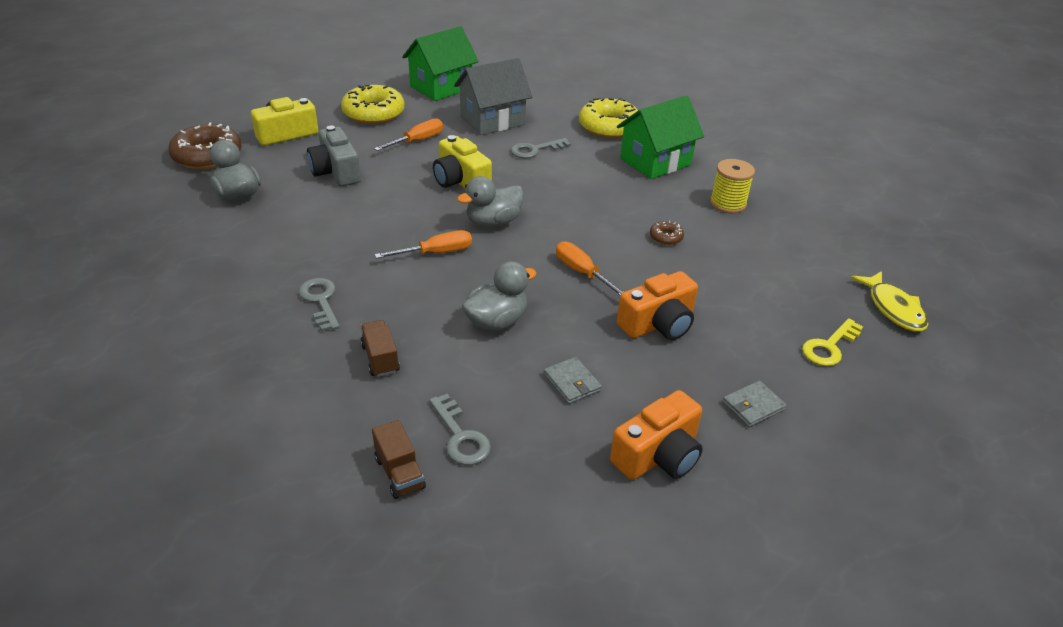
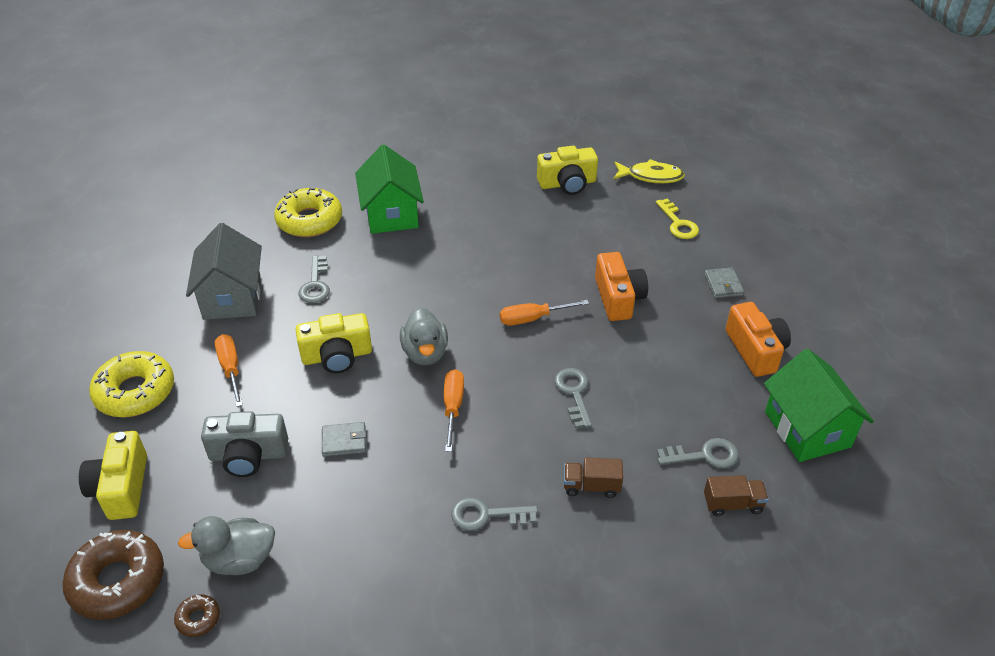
camera: 65 degrees left, 5 degrees up
green house [402,26,479,101] -> green house moved to [764,349,874,462]
grey duck [462,261,537,331] -> grey key [554,368,592,428]
grey wallet [544,357,602,404] -> grey wallet moved to [322,422,366,457]
brown donut [650,221,684,245] -> brown donut moved to [174,594,220,637]
yellow spool [710,159,755,214] -> none
none -> yellow camera [537,146,598,195]

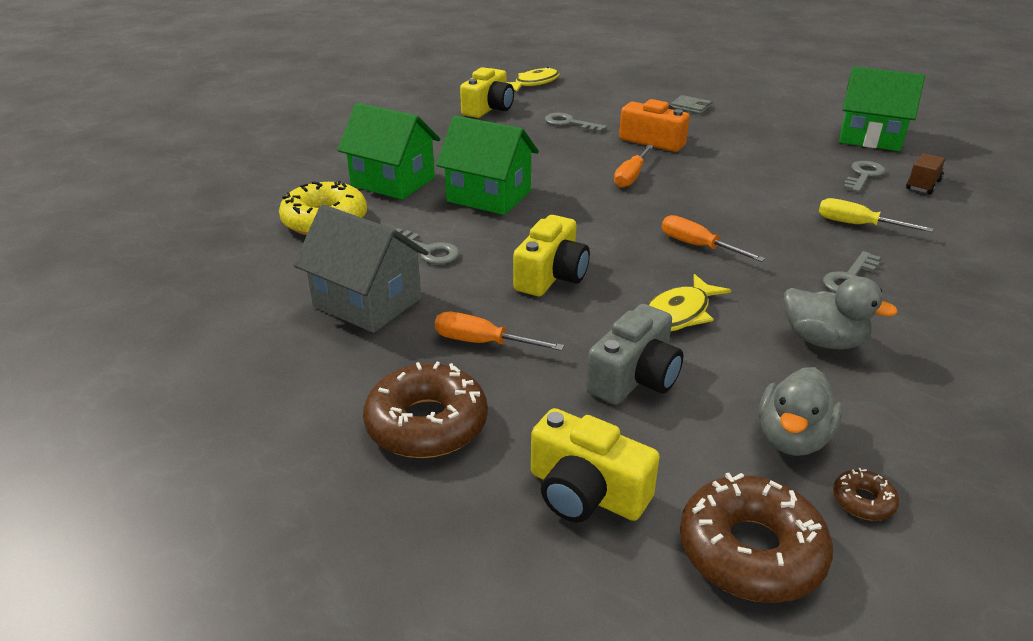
camera: 50 degrees left, 10 degrees down
yellow donut [89,351,174,417] -> brown donut [363,361,488,458]
grey wallet [322,422,366,457] -> yellow fish [647,274,731,331]
grey duck [400,307,448,365] -> grey duck moved to [784,277,898,349]
grey key [554,368,592,428] -> grey key moved to [545,113,607,133]
brown truck [564,458,623,498] -> yellow screwdriver [819,198,933,232]
yellow key [656,198,699,239] -> none
orange camera [726,302,791,377] -> none
none -> green house [436,115,539,215]

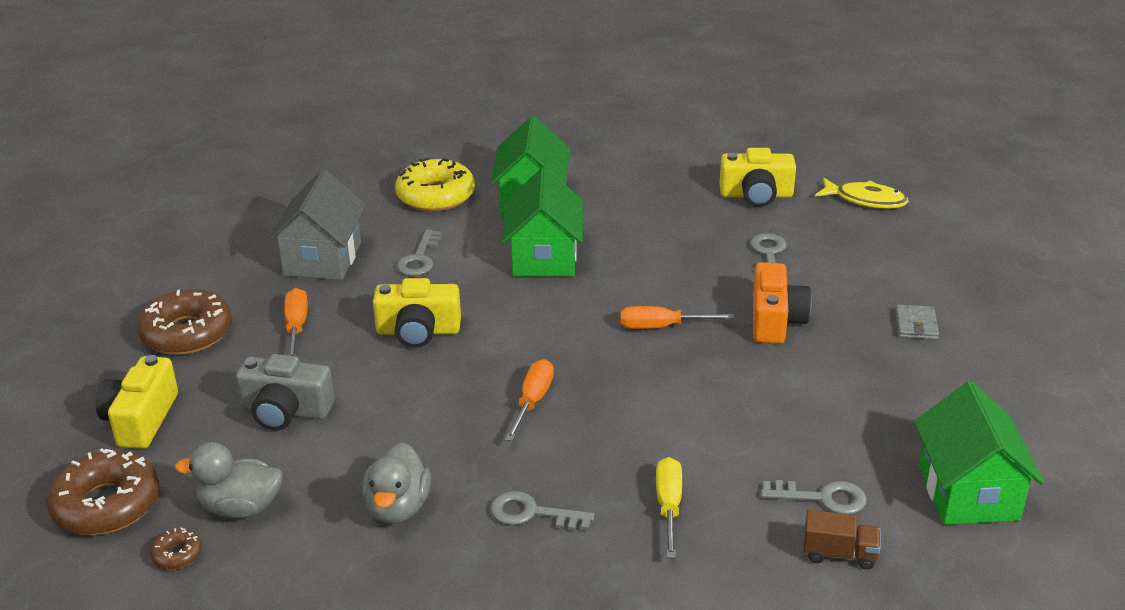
camera: 65 degrees right, 0 degrees up
yellow fish [647,274,731,331] -> none

